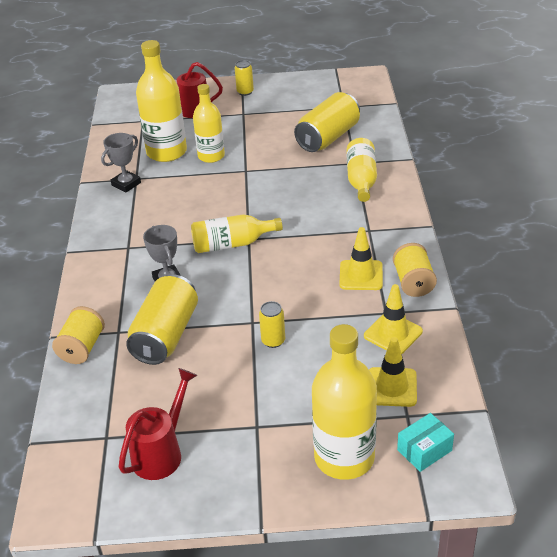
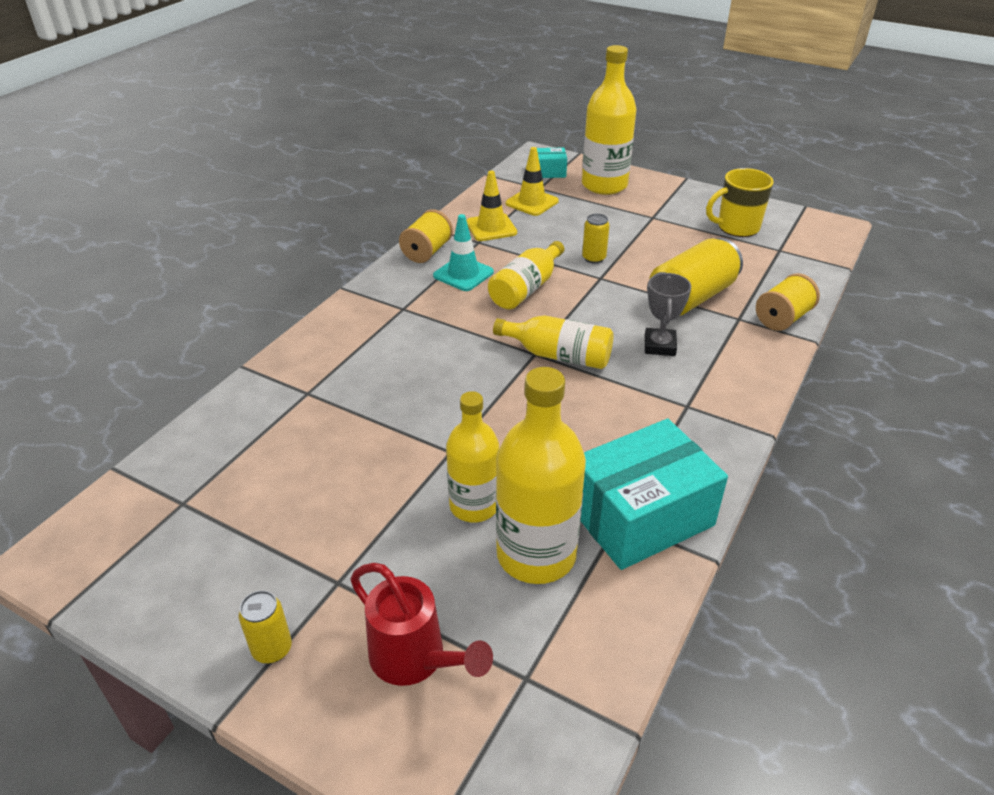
camera: 150 degrees left, 0 degrees up
grey trophy [101,133,141,193] -> turquoise box [581,419,728,570]
red watering can [119,368,197,480] -> yellow mug [706,168,774,237]
yellow can [294,92,360,152] -> none
yellow traffic cone [339,227,383,290] -> turquoise traffic cone [433,214,494,291]
yellow bottle [347,138,377,202] -> yellow bottle moved to [488,241,564,310]

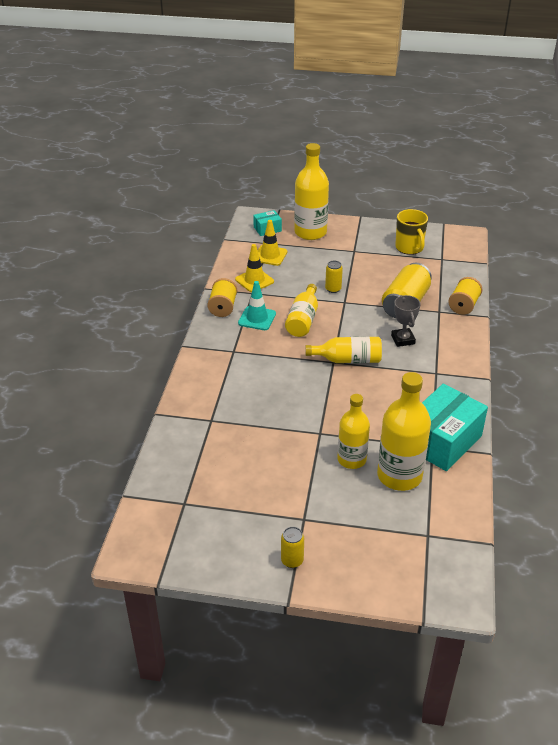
camera: 20 degrees left, 0 degrees up
red watering can [350,563,493,686] -> none
yellow mug [706,168,774,237] -> yellow mug turned 75 degrees counterclockwise [395,209,428,255]

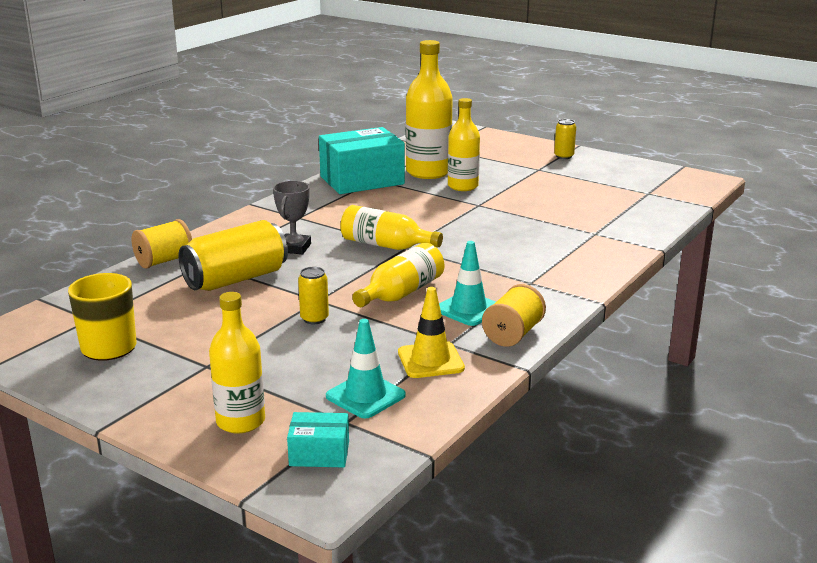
camera: 155 degrees left, 15 degrees down
yellow traffic cone [258,220,287,266] -> turquoise traffic cone [326,319,406,419]
yellow bottle [294,143,329,240] -> yellow bottle [209,292,265,433], size x0.66

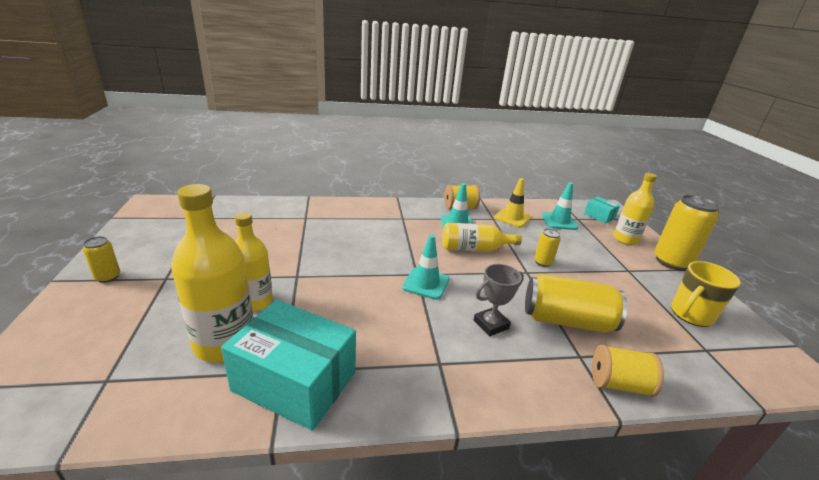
camera: 135 degrees left, 5 degrees up
yellow bottle [340,205,443,250] -> turquoise traffic cone [402,235,449,300]
none -> yellow can [654,195,720,271]

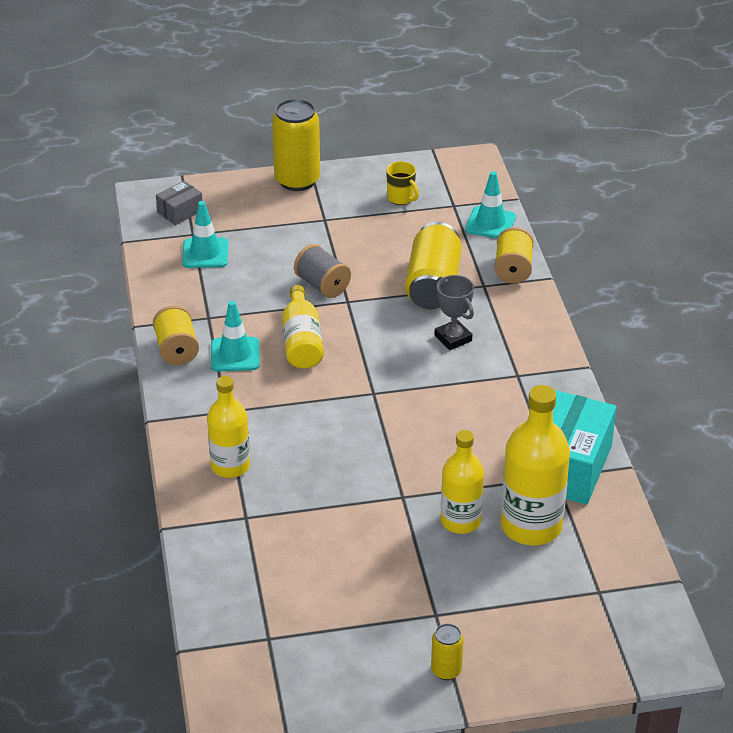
camera: 90 degrees left, 10 degrees up
turquoise traffic cone [402,235,449,300] -> turquoise traffic cone moved to [465,171,516,238]
yellow traffic cone [494,178,531,228] -> none
yellow can [534,228,561,267] -> grey spool [294,244,351,298]
turquoise box [584,197,620,224] -> grey box [156,181,202,225]
yellow bottle [613,173,657,245] -> yellow bottle moved to [207,376,250,478]
yellow mug [671,261,741,327] -> yellow mug [386,161,419,205], size x0.64

